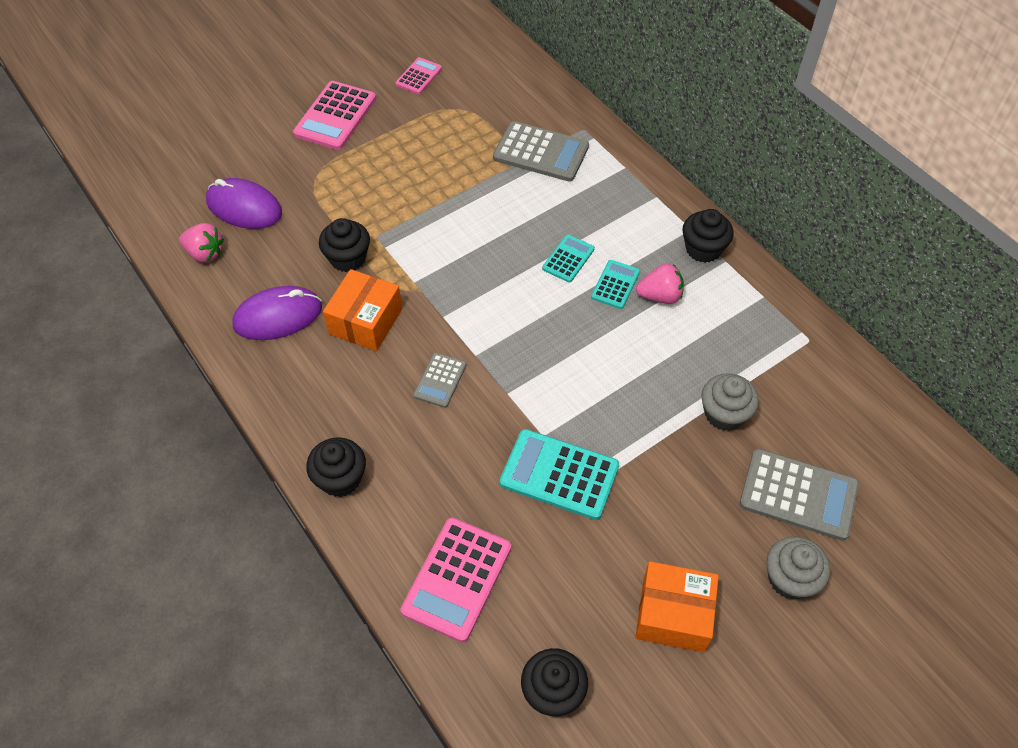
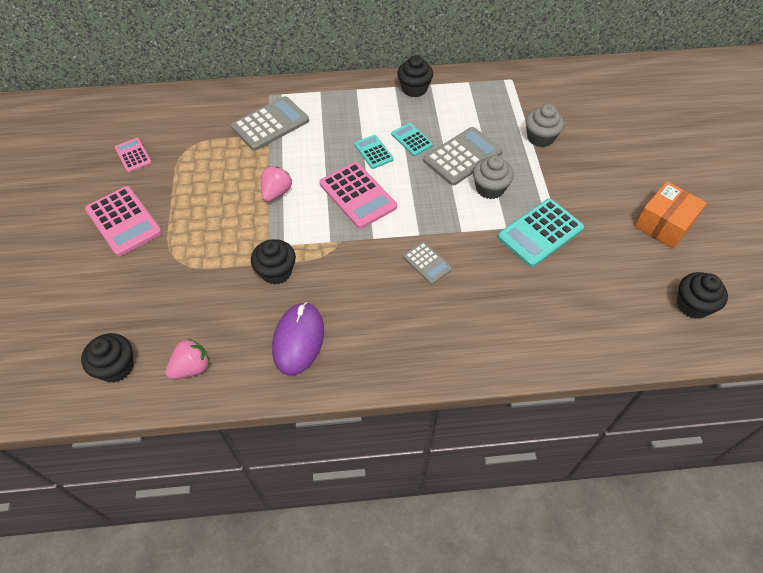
camera: 60 degrees left, 0 degrees up
purple mouse [206,178,282,229] -> none
black cupcake [306,437,366,497] -> black cupcake moved to [81,333,134,383]
orange box [323,269,402,351] -> none
pink calculator [401,517,511,643] -> pink calculator moved to [320,162,397,229]
pink strawberry [636,264,684,304] -> pink strawberry moved to [261,166,292,202]
grey calculator [740,449,859,541] -> grey calculator moved to [423,127,503,186]
grey cupcake [766,537,830,600] -> grey cupcake moved to [473,155,514,199]

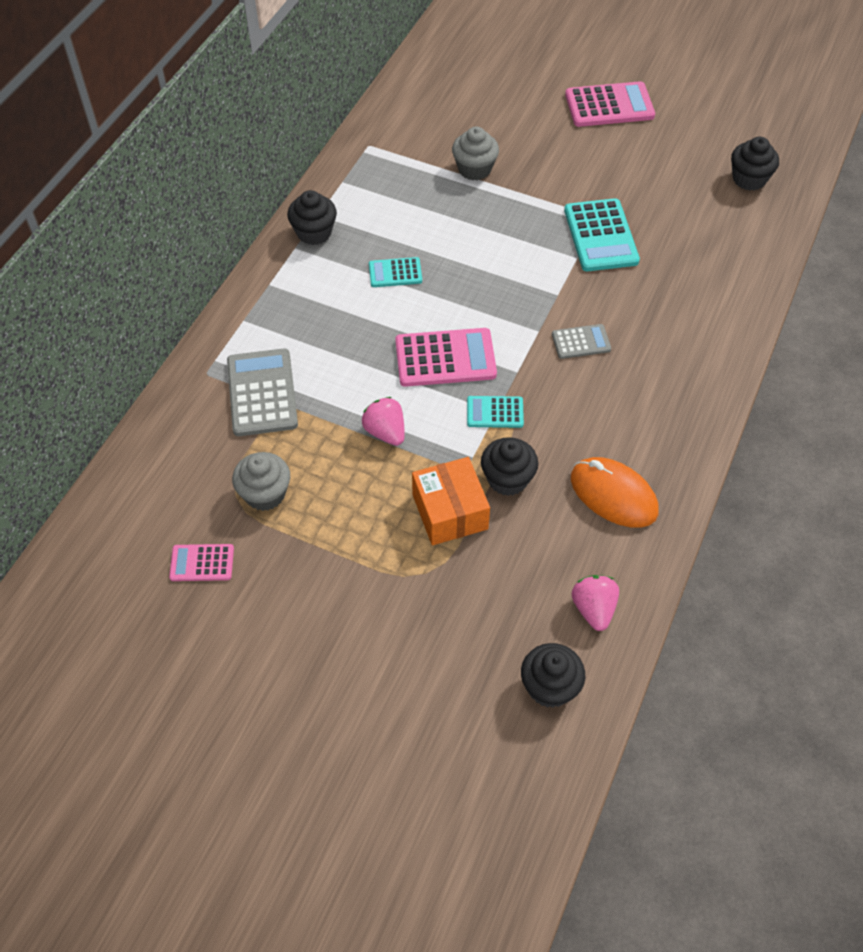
camera: 60 degrees left, 0 degrees up
pink calculator [85,186,162,257] -> pink calculator moved to [565,81,655,127]
purple mouse [272,302,324,376] -> orange mouse [571,457,659,528]
turquoise calculator [354,135,394,169] -> turquoise calculator moved to [467,396,524,428]
grey calculator [423,127,503,186] -> none
grey cupcake [473,155,514,199] -> grey cupcake moved to [232,452,290,511]
orange box [635,181,707,249] -> orange box moved to [412,457,490,545]

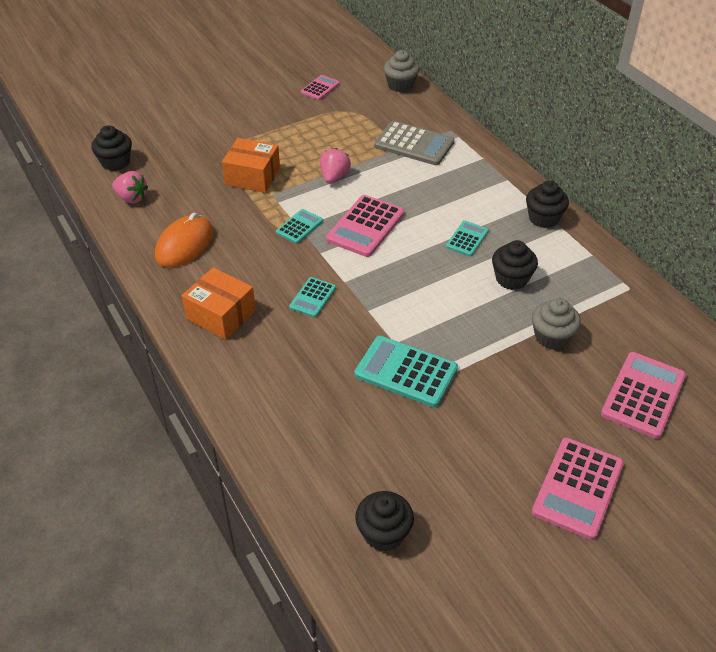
camera: 125 degrees right, 10 degrees down
grey cupcake [232,452,290,511] -> grey cupcake moved to [384,50,419,92]
pink strawberry [362,397,405,446] -> pink strawberry turned 75 degrees counterclockwise [320,148,351,184]
black cupcake [481,437,538,496] -> black cupcake moved to [492,240,538,290]
grey calculator [552,324,611,359] -> turquoise calculator [289,277,336,317]
orange mouse [571,457,659,528] -> orange mouse turned 45 degrees counterclockwise [155,213,214,267]
none -> orange box [182,267,256,340]
none -> pink calculator [601,352,686,439]

